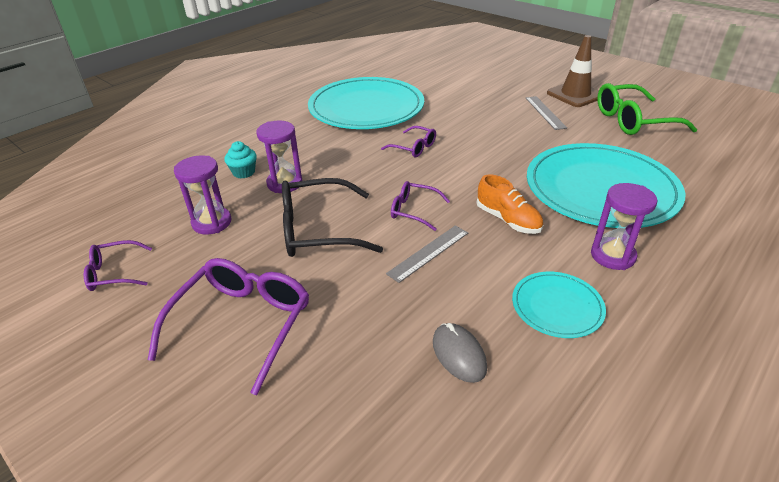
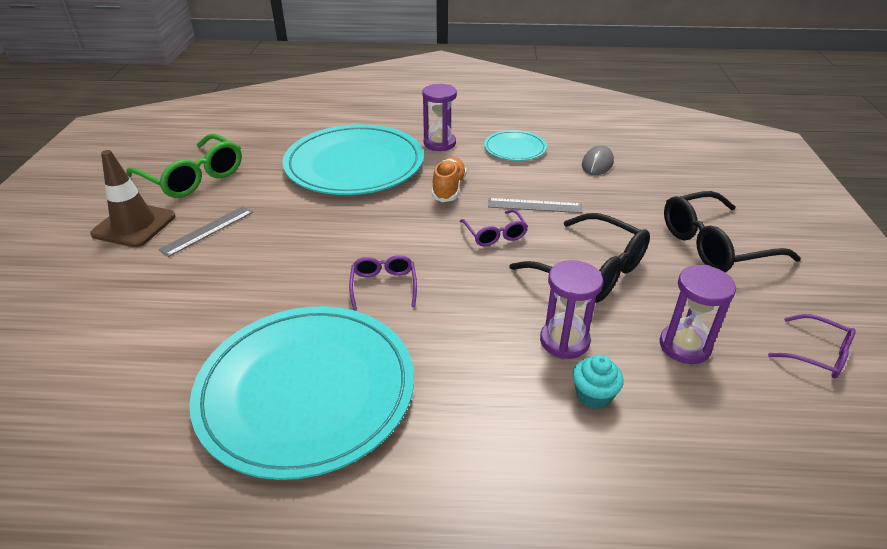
camera: 130 degrees left, 0 degrees up
purple glasses [148,258,309,395] -> black glasses [664,191,801,272]

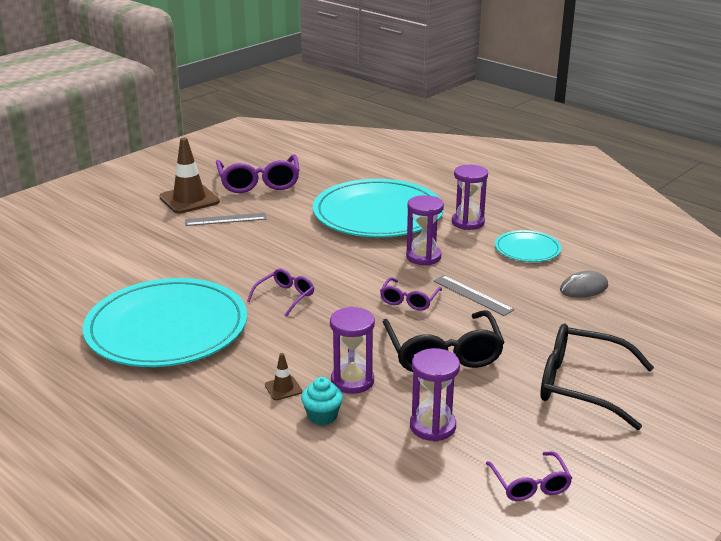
camera: 40 degrees right, 10 degrees down
green glasses [126,134,242,198] -> purple glasses [216,155,300,193]
orange shoe [432,157,467,202] -> purple hourglass [406,195,444,266]
none -> brown traffic cone [265,353,302,400]

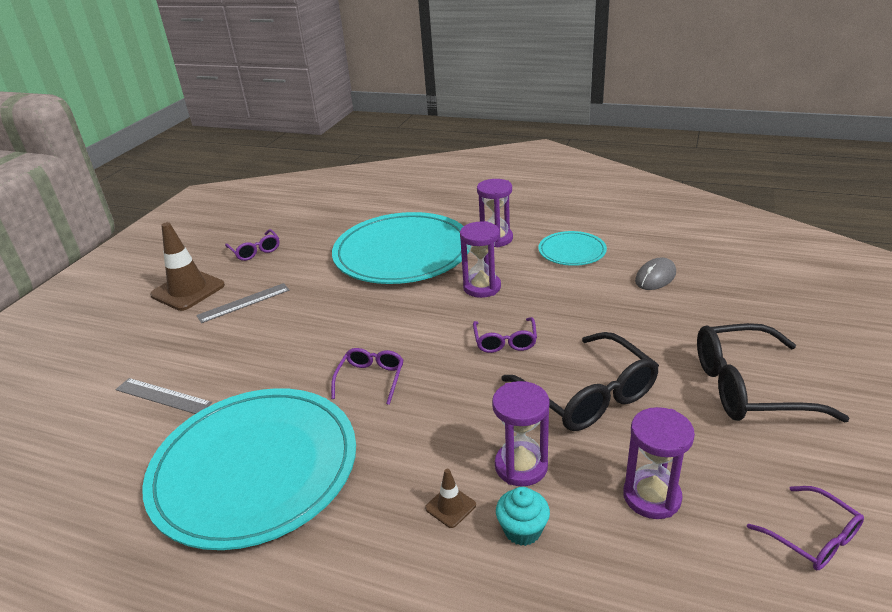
camera: 20 degrees left, 5 degrees up
purple glasses [216,155,300,193] -> purple glasses [225,229,280,261], size x0.54
grey ruler [434,275,514,316] -> grey ruler moved to [116,378,212,414]

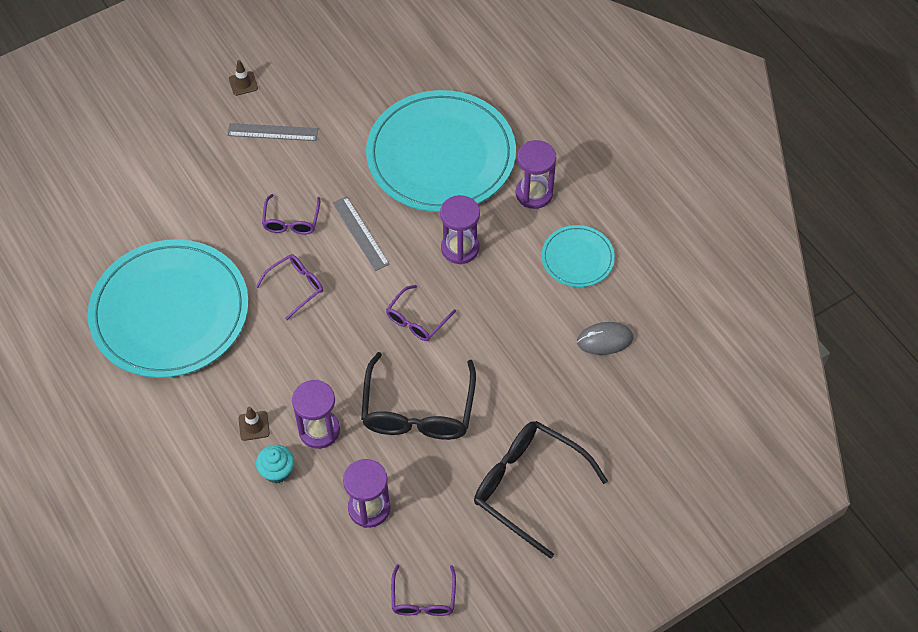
camera: 35 degrees right, 25 degrees up
grey ruler [116,378,212,414] -> grey ruler moved to [333,196,390,271]
brown traffic cone [150,222,225,311] -> brown traffic cone [229,60,258,96], size x0.46
purple glasses [225,229,280,261] -> purple glasses moved to [262,194,320,235]

